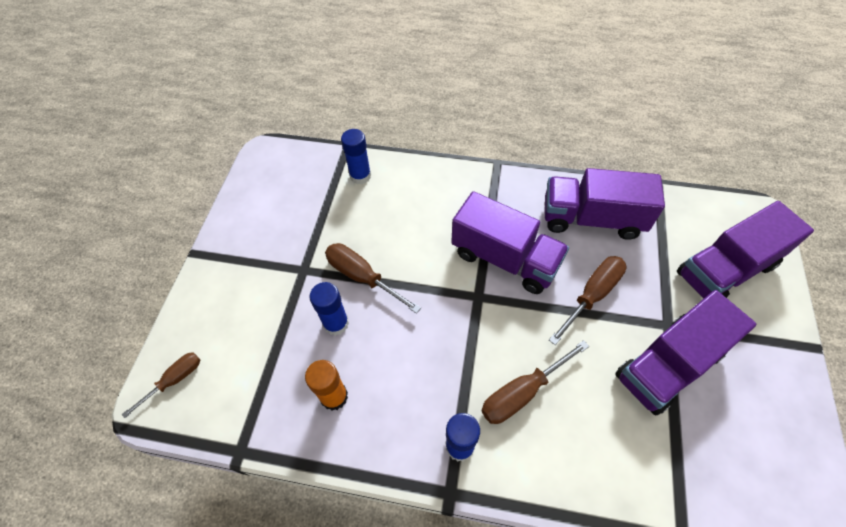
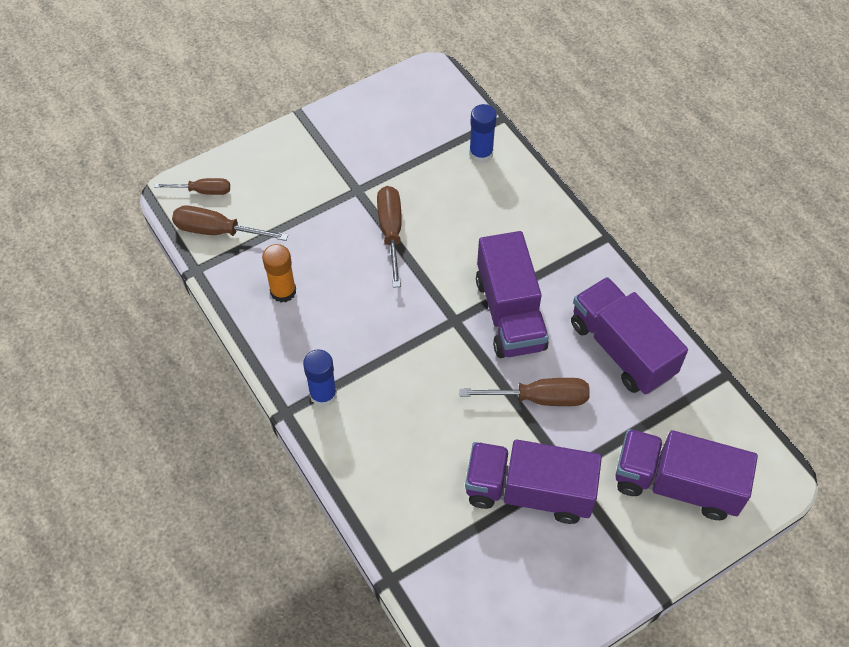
camera: 45 degrees right, 0 degrees up
blue glue stick [310,282,349,336] -> none
brown screwdriver [481,340,589,424] -> brown screwdriver moved to [172,205,288,241]

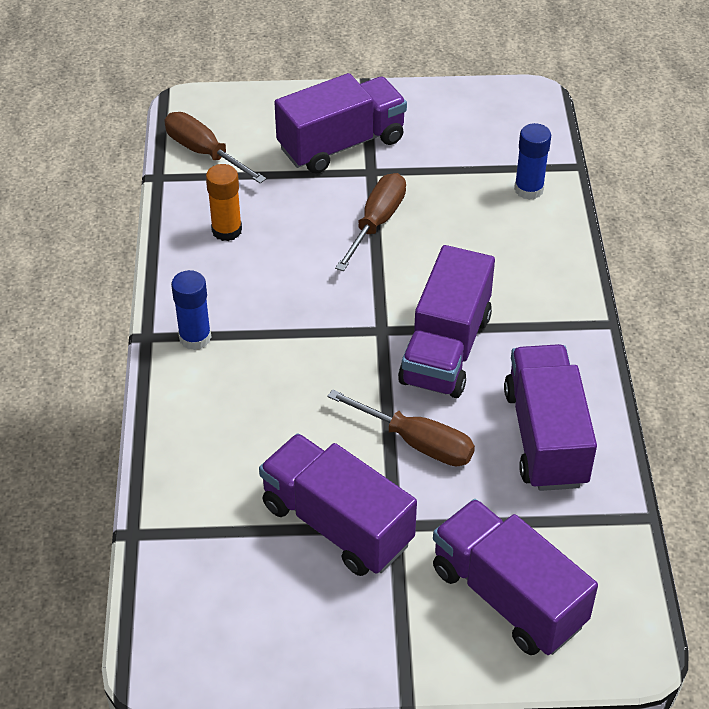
camera: 30 degrees right, 10 degrees down
brown screwdriver [154,178,230,195] -> none
none -> purple truck [274,73,407,174]

